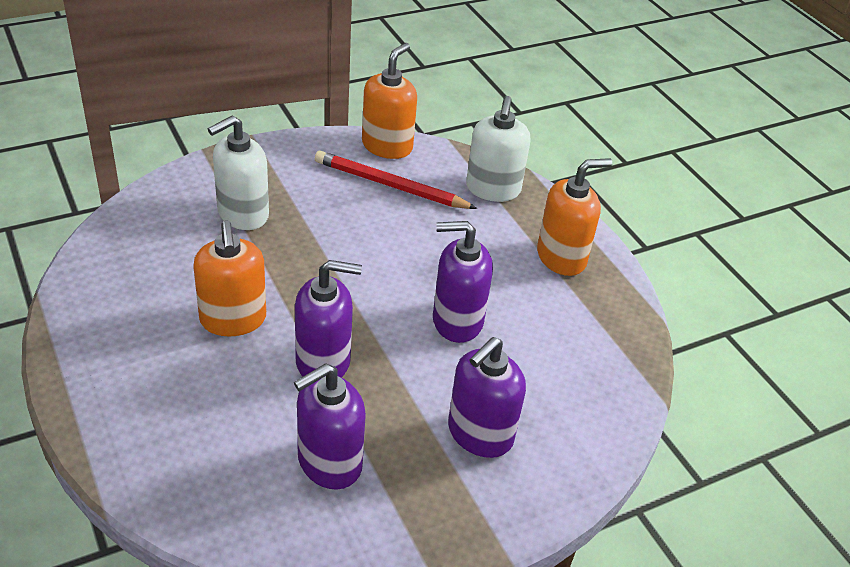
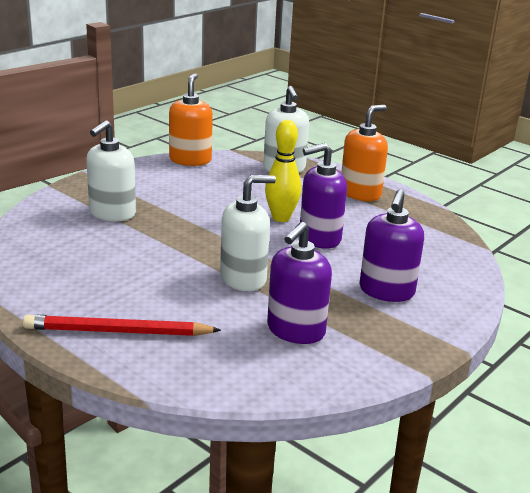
camera: 20 degrees left, 15 degrees down
orange soap dispenser [193,221,266,337] -> none
purple soap dispenser [295,260,362,378] -> white soap dispenser [220,175,276,291]
red pencil [315,151,477,209] -> red pencil moved to [23,315,221,336]
none -> yellow bowling pin [265,120,301,222]

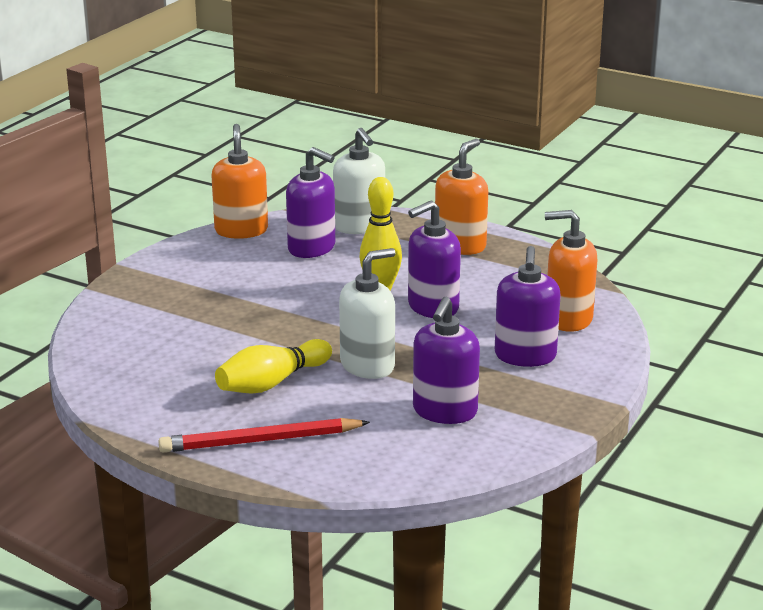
camera: 10 degrees left, 0 degrees up
white soap dispenser [86,120,136,221] -> none
none -> yellow bowling pin [215,339,332,393]
none -> purple soap dispenser [286,147,335,258]
none -> orange soap dispenser [545,210,598,332]

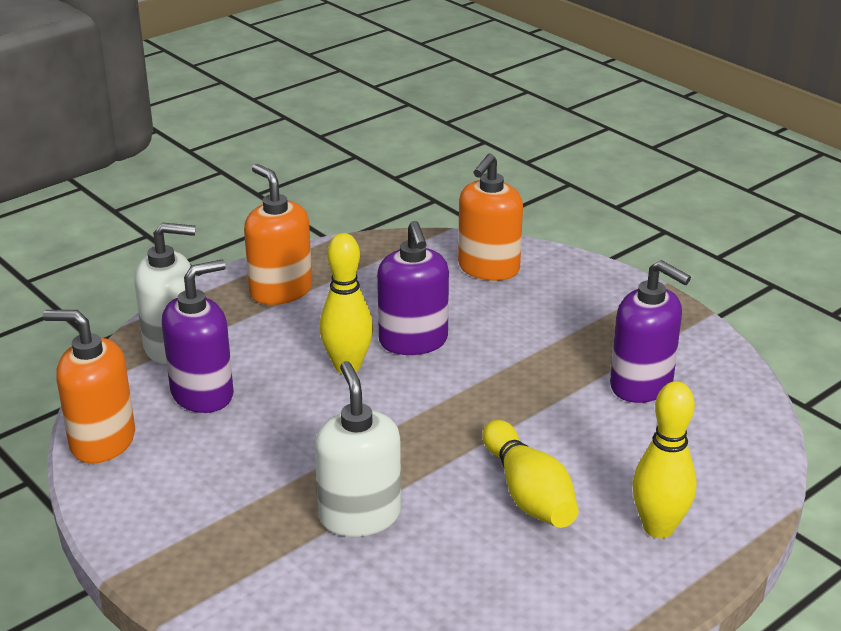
camera: 70 degrees left, 5 degrees up
red pencil [158,418,370,452] -> yellow bowling pin [632,381,697,538]
white soap dispenser [339,248,395,379] -> white soap dispenser moved to [315,361,401,537]
purple soap dispenser [495,246,561,367] -> none

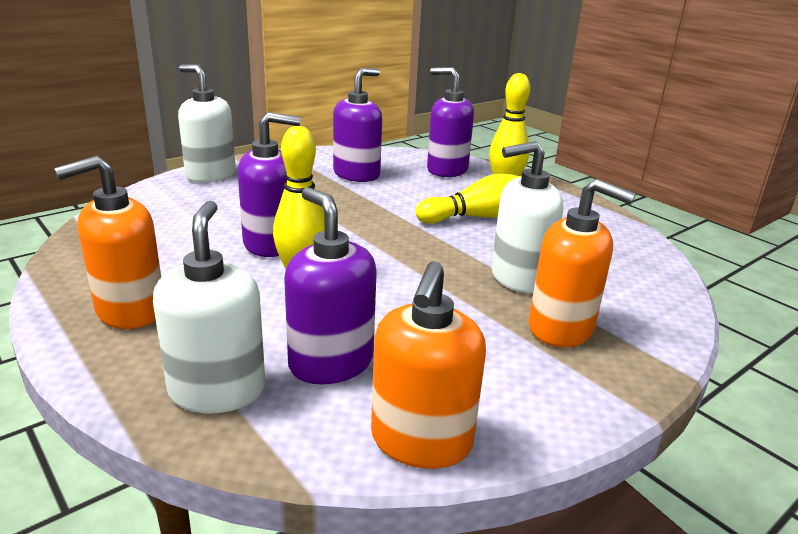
camera: 90 degrees left, 5 degrees down
orange soap dispenser [458,153,523,281] -> orange soap dispenser moved to [529,179,636,347]
none -> white soap dispenser [178,64,236,183]
none -> purple soap dispenser [427,67,474,177]

